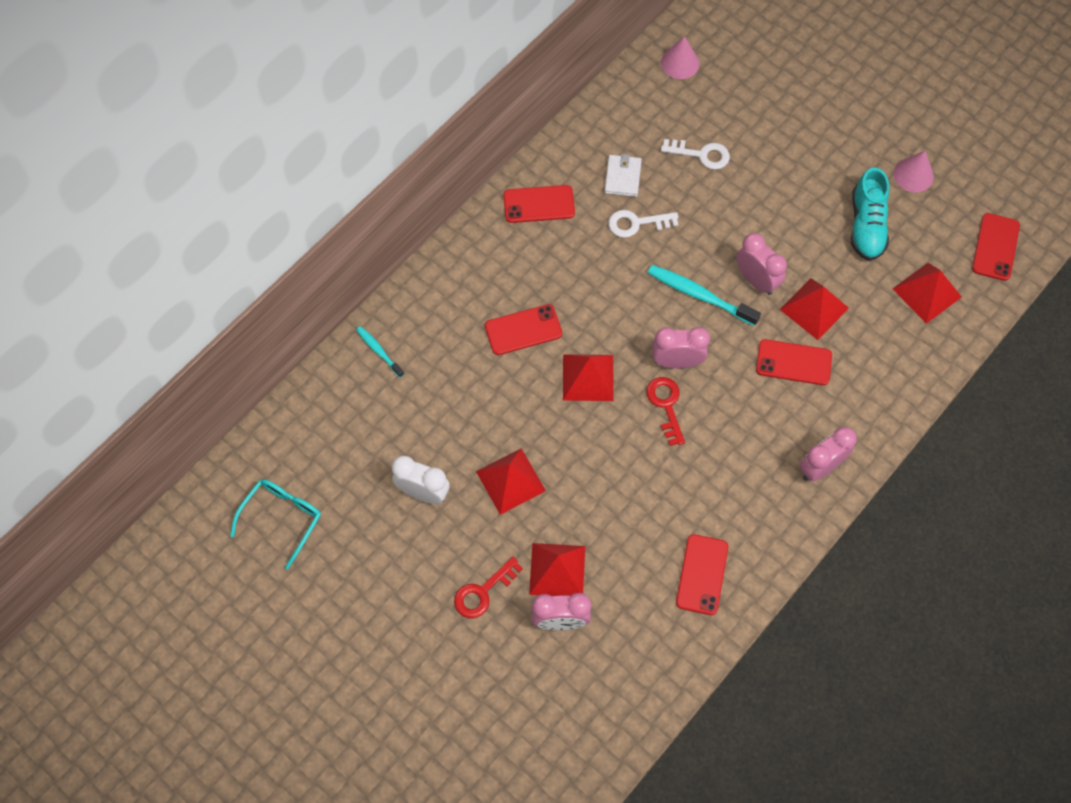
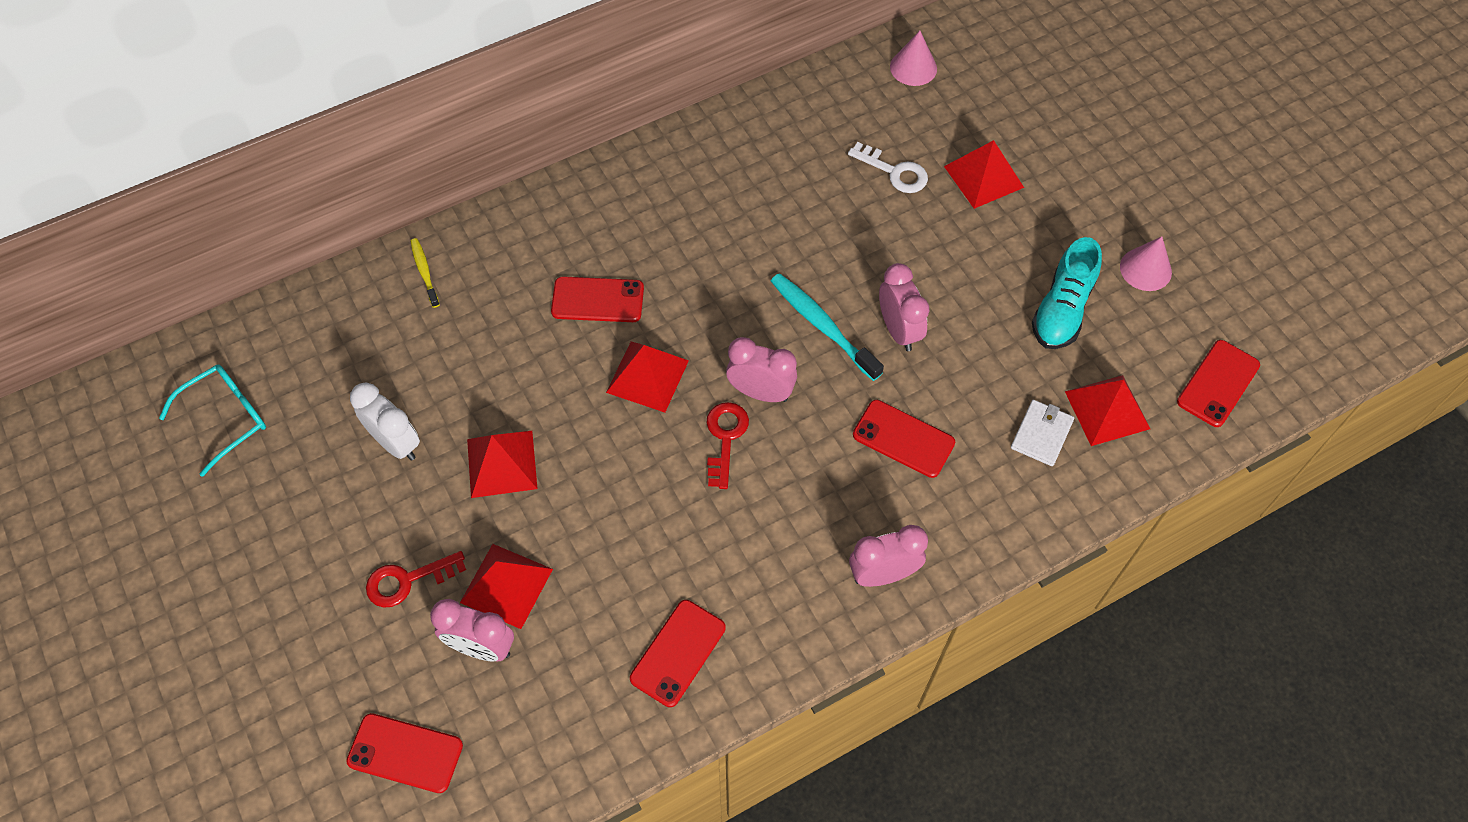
camera: 20 degrees right, 5 degrees down
turquoise toothbrush [356,326,404,378] -> yellow toothbrush [410,238,440,308]
red phone [503,185,575,223] -> red phone moved to [346,713,463,793]
white wallet [605,154,642,197] -> white wallet moved to [1011,400,1074,466]
white key [608,210,678,238] -> none
red pyramid [780,278,849,340] -> red pyramid moved to [944,140,1024,209]

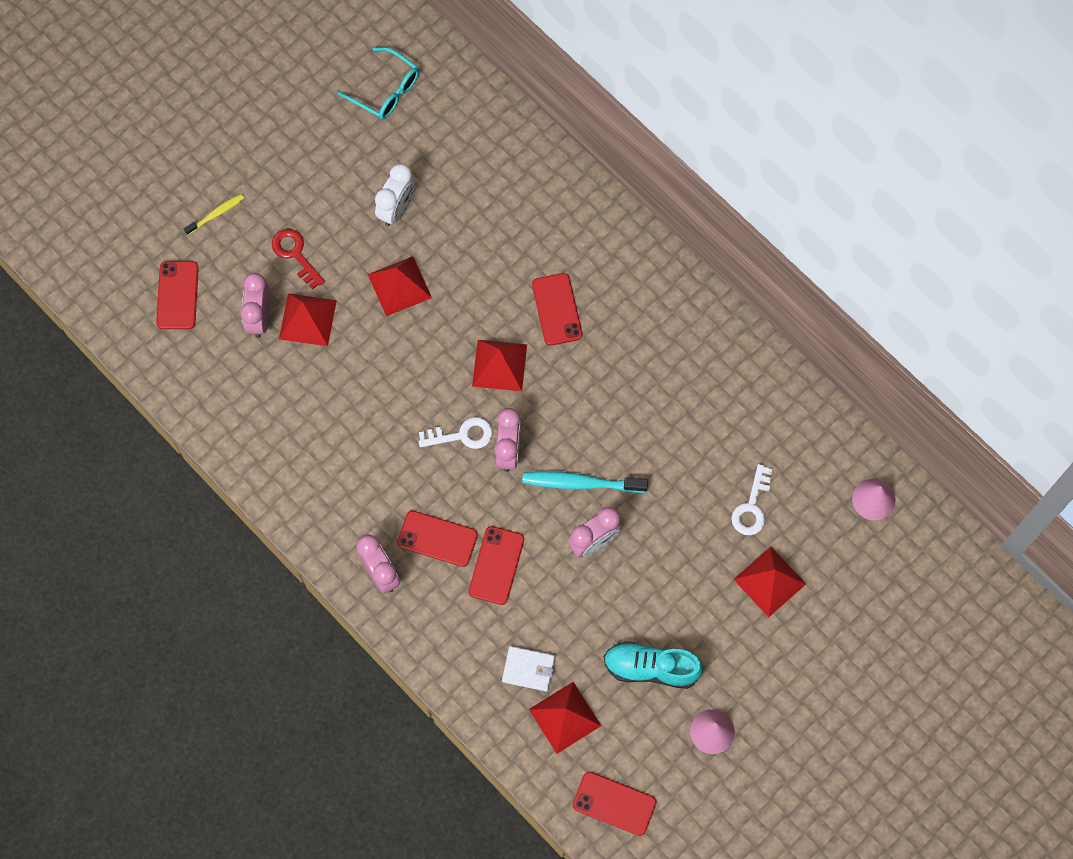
camera: 75 degrees right, 10 degrees up
yellow toothbrush [410,238,440,308] -> yellow toothbrush moved to [184,194,244,235]
red phone [630,600,726,707] -> red phone moved to [397,511,478,567]
red key [707,402,749,489] -> white key [419,417,492,449]
turquoise toothbrush [771,273,884,381] -> turquoise toothbrush turned 120 degrees counterclockwise [522,472,648,493]

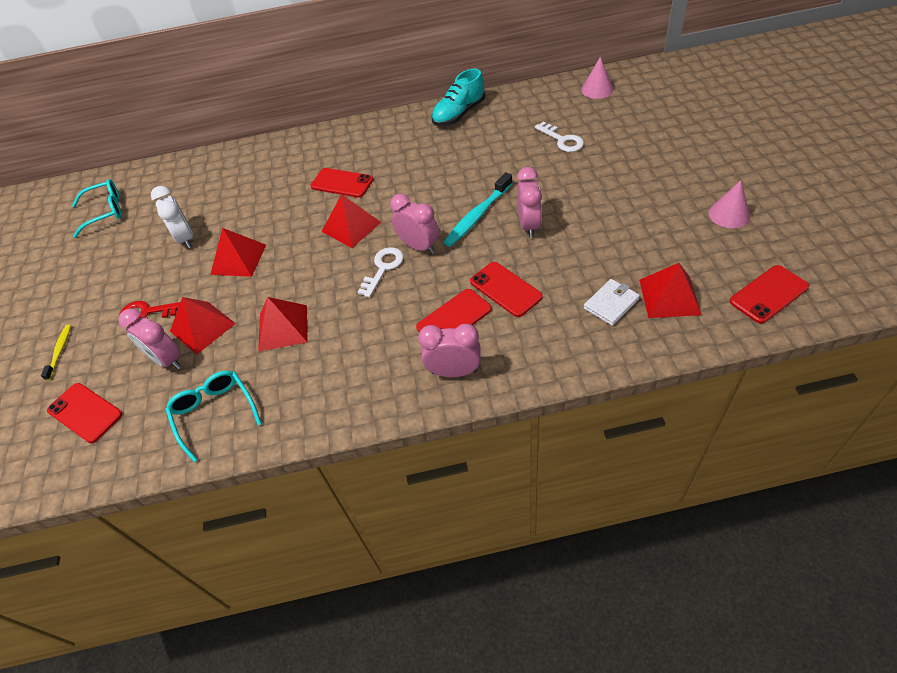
camera: 50 degrees left, 20 degrees down
turquoise shoe [604,641,703,689] -> turquoise shoe moved to [432,68,485,126]
red pyramid [733,547,806,617] -> red pyramid moved to [258,297,308,352]
none -> turquoise glasses [165,371,262,462]

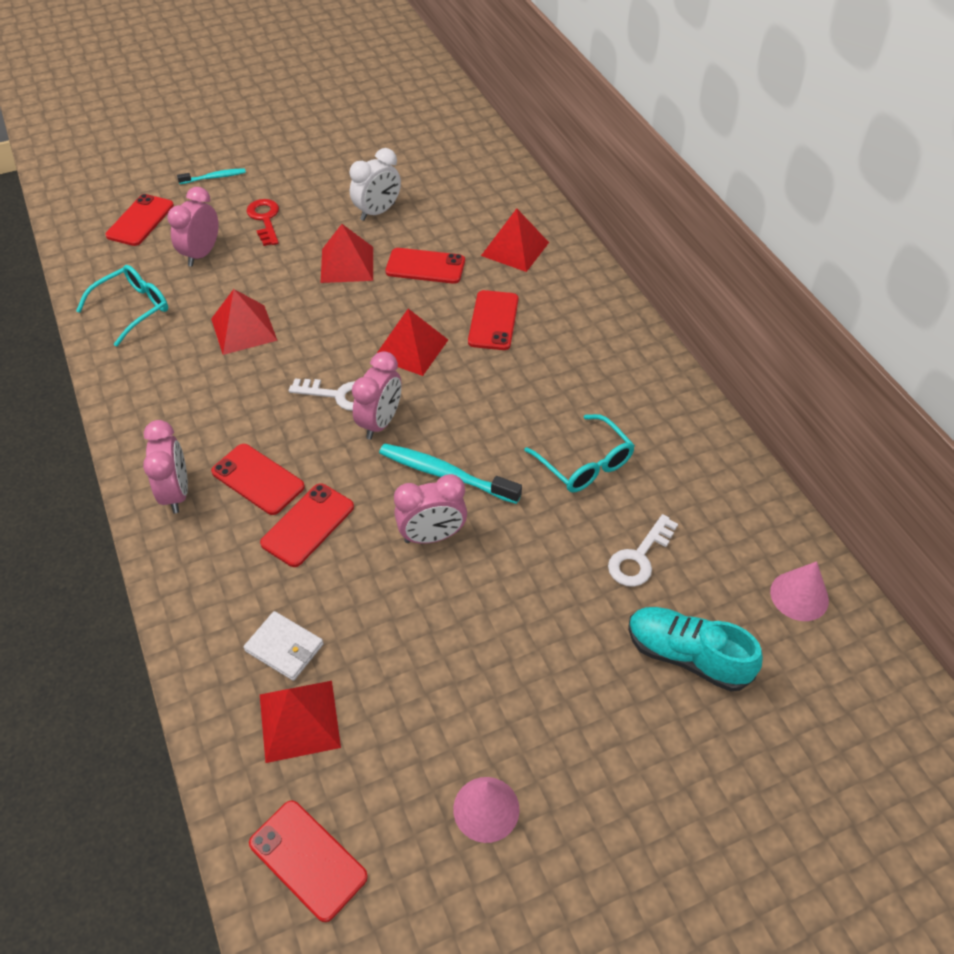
camera: 70 degrees right, 0 degrees up
yellow toothbrush [41,325,71,381] -> turquoise toothbrush [177,168,246,184]
turquoise glasses [72,179,122,238] -> turquoise glasses moved to [524,414,635,492]
red pyramid [170,297,236,354] -> red pyramid moved to [481,208,549,272]
turquoise shoe [432,68,485,126] -> turquoise shoe moved to [628,607,763,692]
none -> red phone [386,248,465,284]

